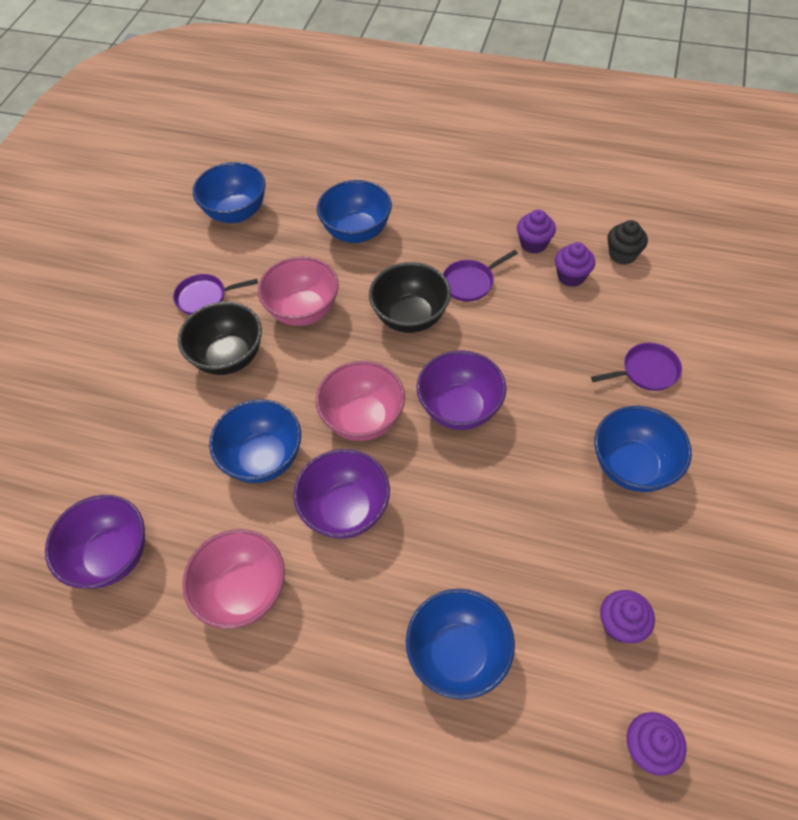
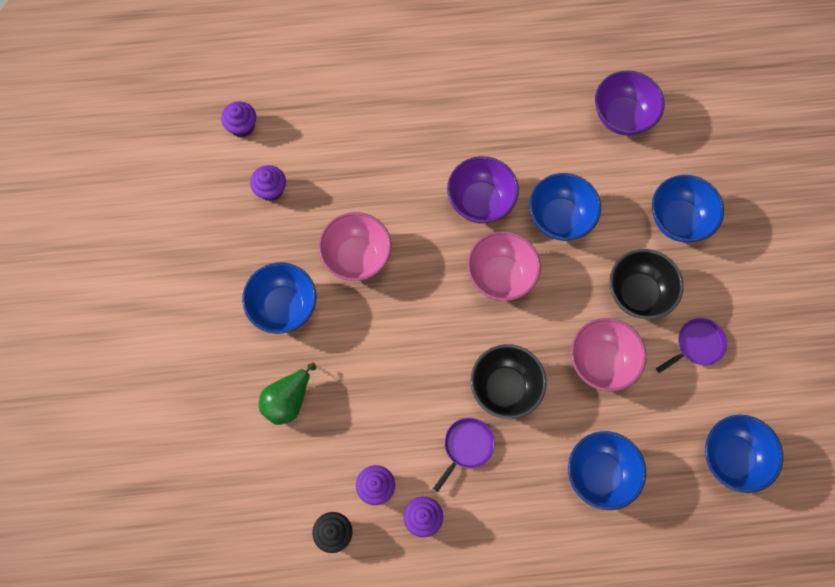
camera: 155 degrees right, 15 degrees up
pink bowl [182,529,285,629] -> pink bowl moved to [319,212,391,281]
blue bowl [406,589,515,699] -> blue bowl moved to [652,175,724,243]
purple bowl [417,350,506,430] -> none
purple pan [591,343,682,391] -> green pear [259,362,316,425]

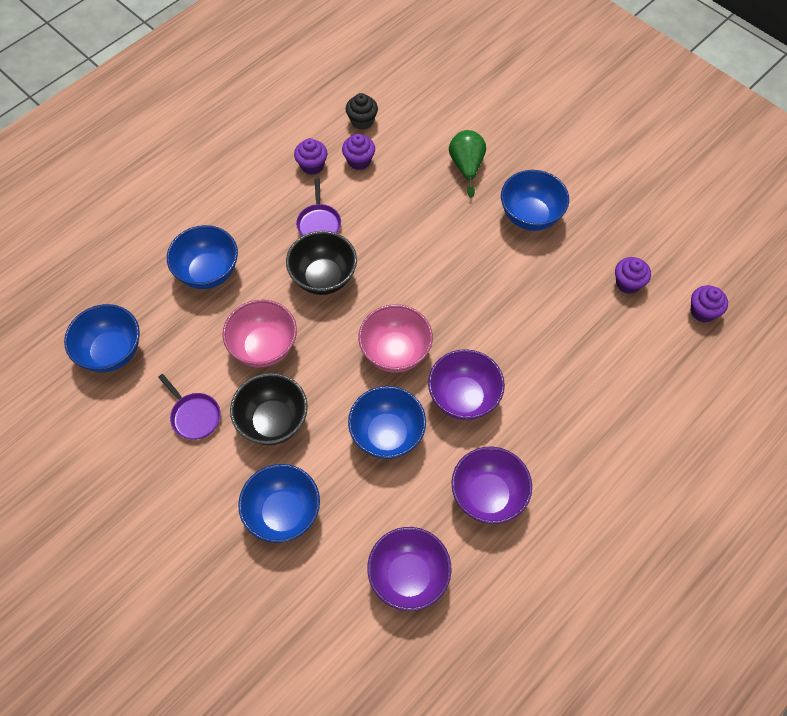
camera: 140 degrees right, 10 degrees down
pink bowl [319,212,391,281] -> none
purple pan [656,318,727,373] -> purple pan turned 60 degrees counterclockwise [158,374,221,440]
none -> purple bowl [451,447,532,524]

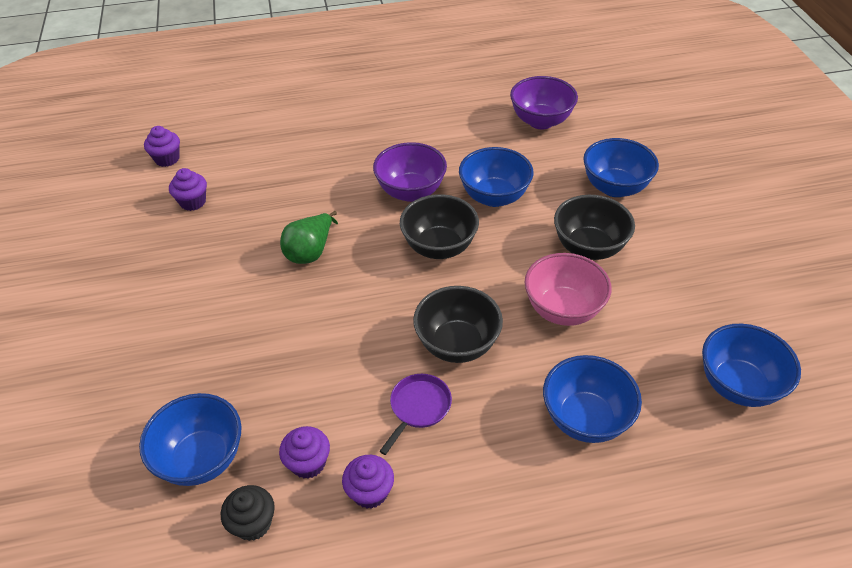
camera: 145 degrees left, 15 degrees down
purple pan [158,374,221,440] -> none
pink bowl [358,304,433,373] -> black bowl [400,194,479,259]
green pear [449,130,486,198] -> green pear moved to [280,211,338,264]
purple bowl [451,447,532,524] -> none
blue bowl [501,170,569,231] -> blue bowl moved to [139,393,242,486]

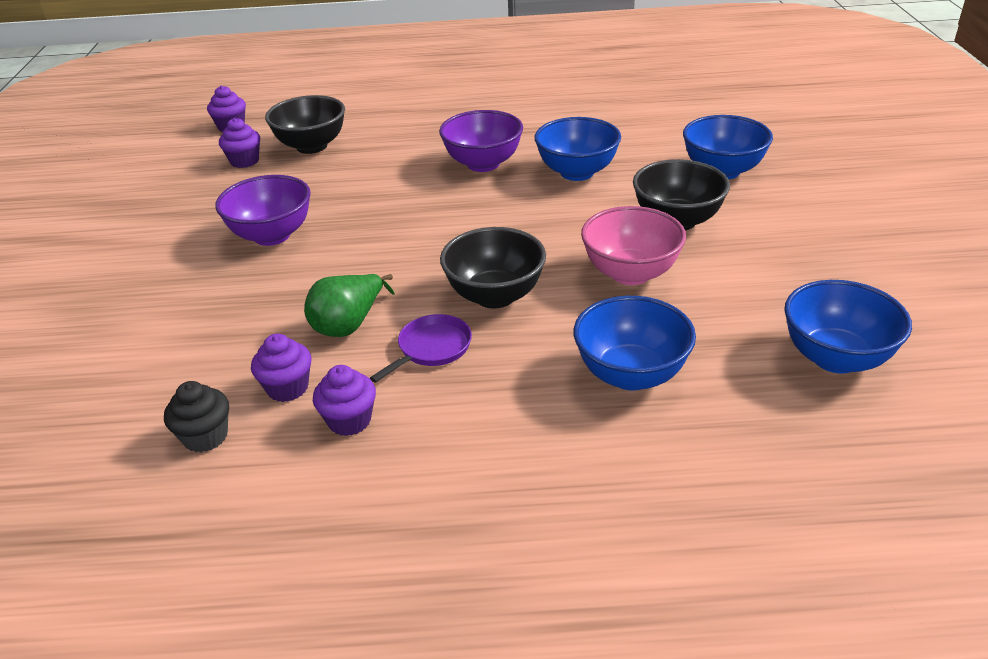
camera: 10 degrees right, 10 degrees down
blue bowl [139,393,242,486] -> none
green pear [280,211,338,264] -> green pear moved to [304,274,395,337]
black bowl [400,194,479,259] -> black bowl moved to [265,95,345,154]
purple bowl [510,76,578,129] -> purple bowl moved to [215,175,311,246]

